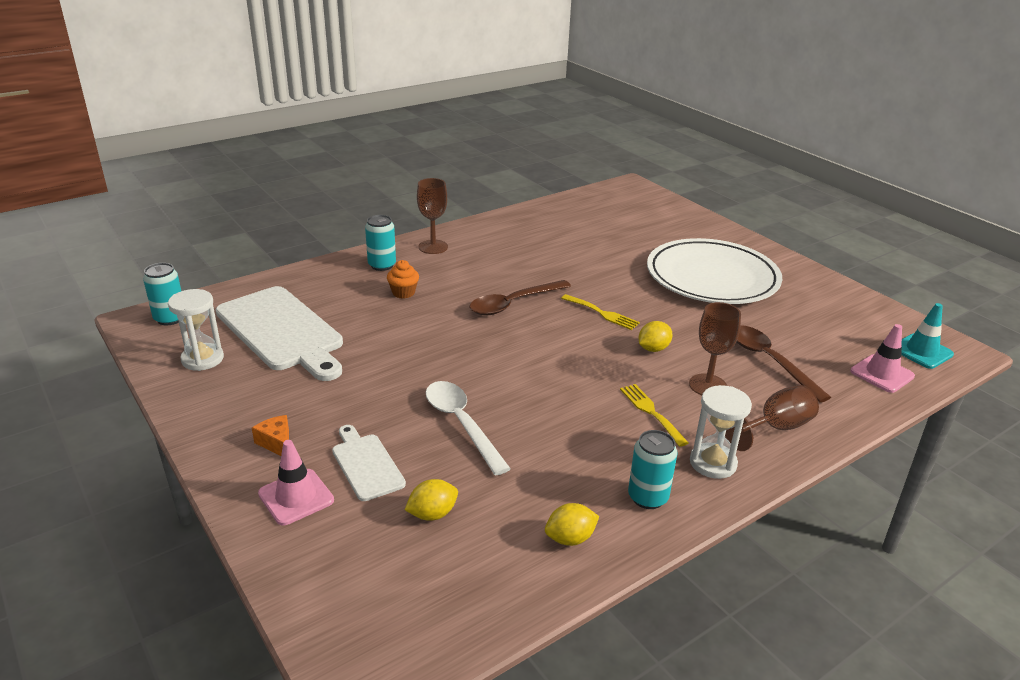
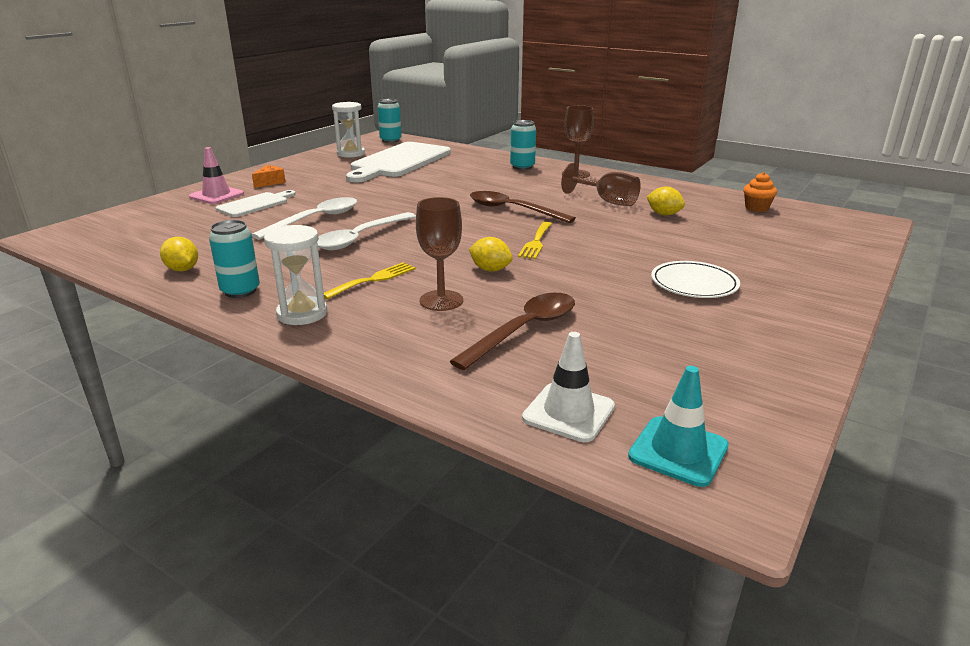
camera: 70 degrees right, 5 degrees down
orange cupcake [387,260,419,299] -> orange cupcake moved to [743,172,777,212]
yellow lemon [405,479,458,521] -> yellow lemon moved to [647,187,685,216]
white plate [647,238,782,304] -> white plate [651,261,740,298], size x0.48
brown goblet [725,385,819,451] -> brown goblet moved to [561,163,641,206]
pink traffic cone [850,324,915,393] -> white traffic cone [522,332,615,442]
none -> white spoon [317,212,416,250]

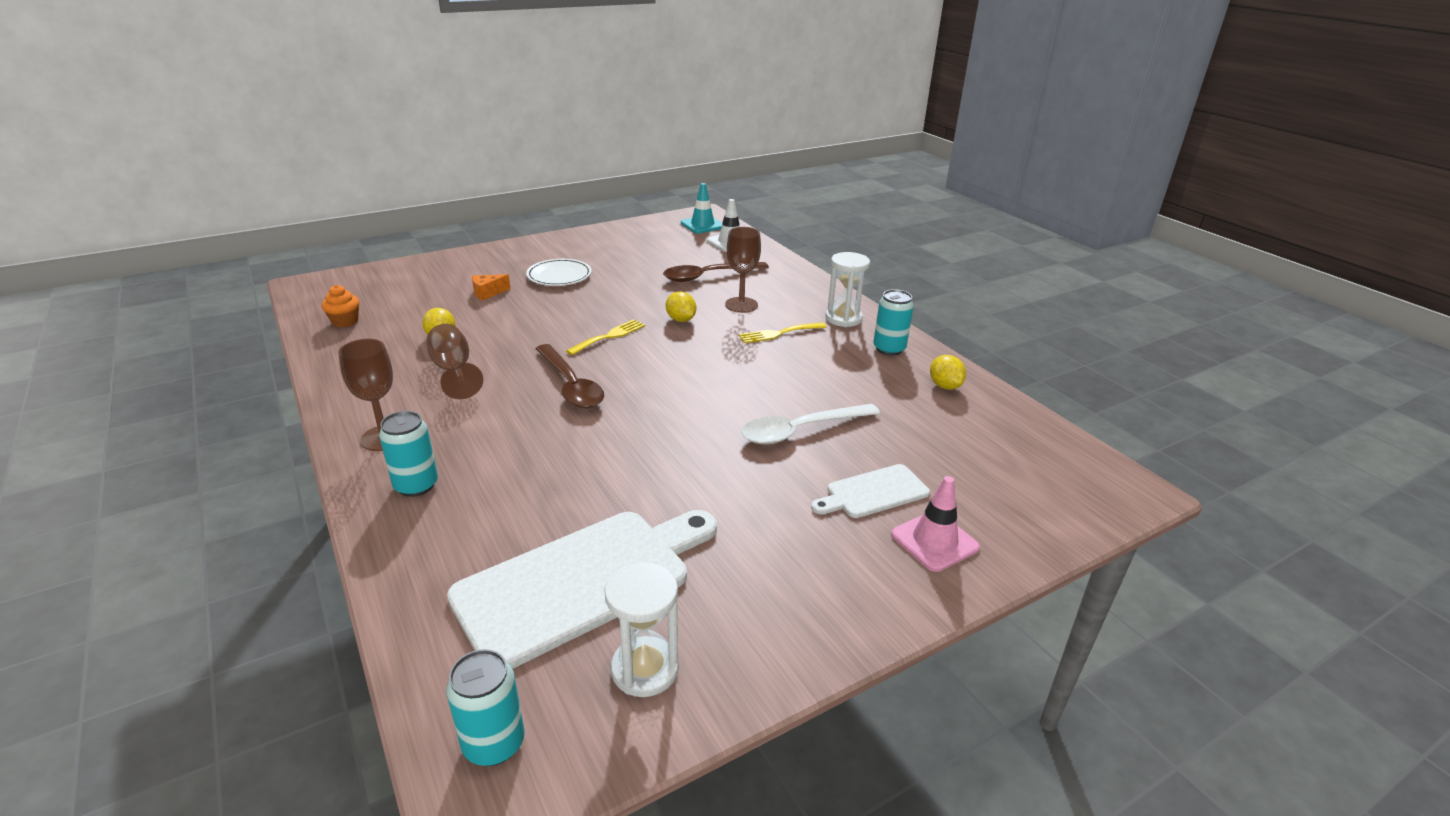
camera: 155 degrees left, 5 degrees up
orange cheese [252,165,286,188] -> orange cheese moved to [472,274,511,301]
white spoon [317,212,416,250] -> none

